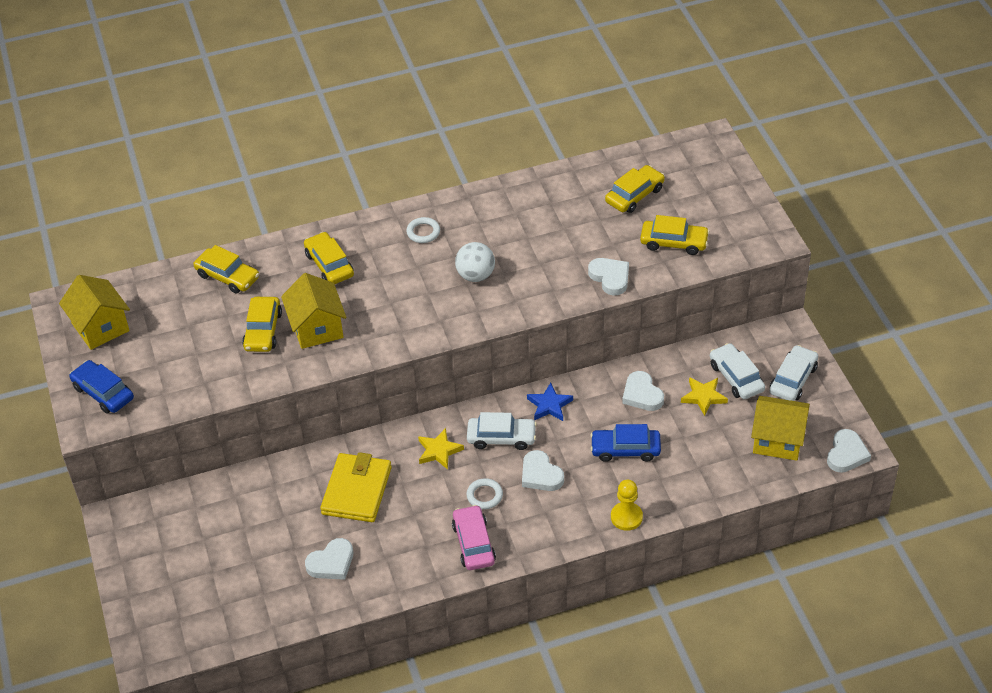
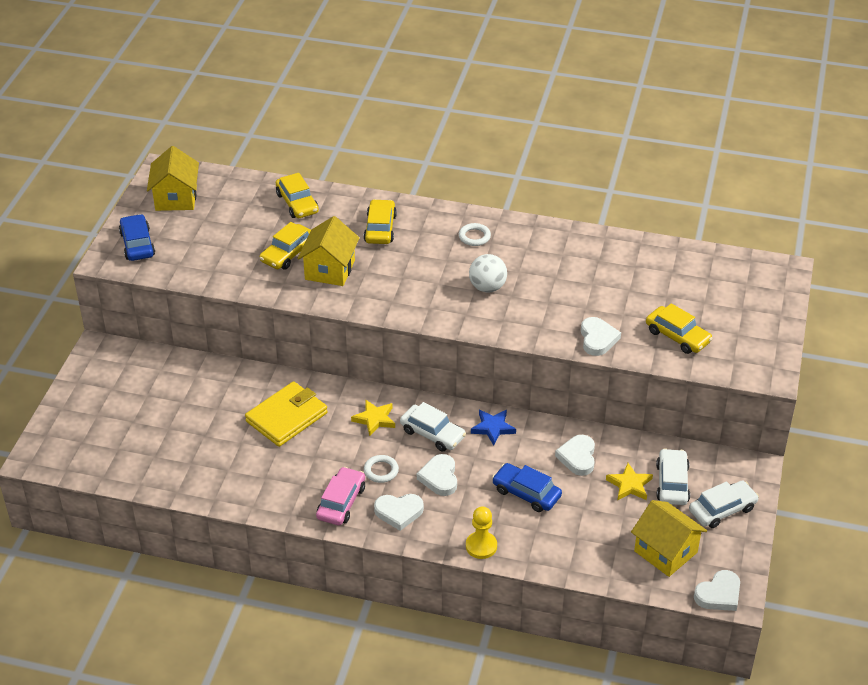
camera: 30 degrees right, 5 degrees down
white heart [305,538,353,580] -> white heart moved to [374,494,424,531]
yellow car [605,165,665,213] -> none

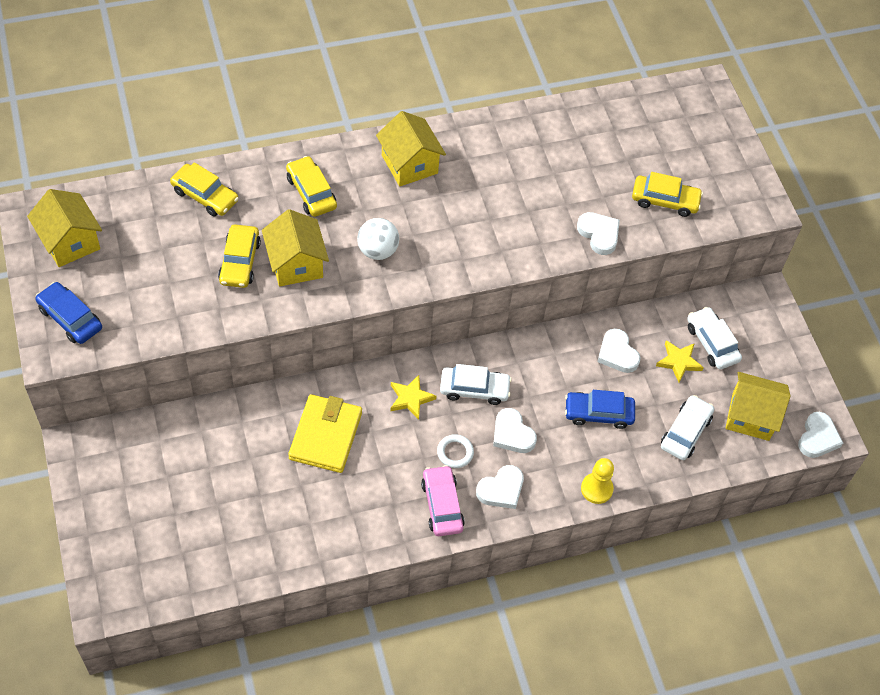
camera: 35 degrees left, 15 degrees up
white ring [459,223,491,246] -> yellow house [376,111,446,187]
white ball [469,254,507,293] -> white ball moved to [357,218,399,260]
blue star [471,410,516,446] -> none
white car [689,481,759,528] -> white car moved to [661,395,714,460]

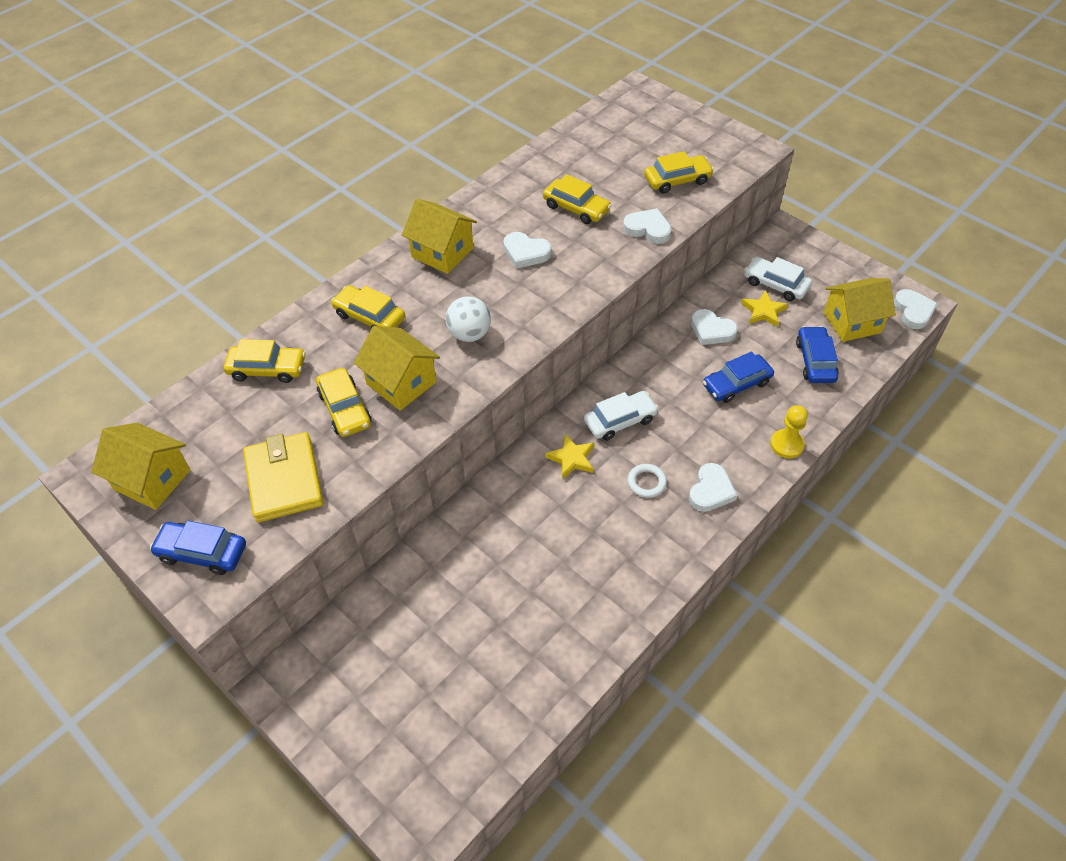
camera: 25 degrees left, 5 degrees down
yellow wallet [288,394,362,473] -> yellow wallet moved to [243,432,323,522]
pink car [421,465,465,536] -> none
white heart [493,408,537,453] -> white heart moved to [503,232,552,269]
white car [661,395,714,460] -> blue car [796,326,839,383]
none -> yellow car [543,174,612,224]

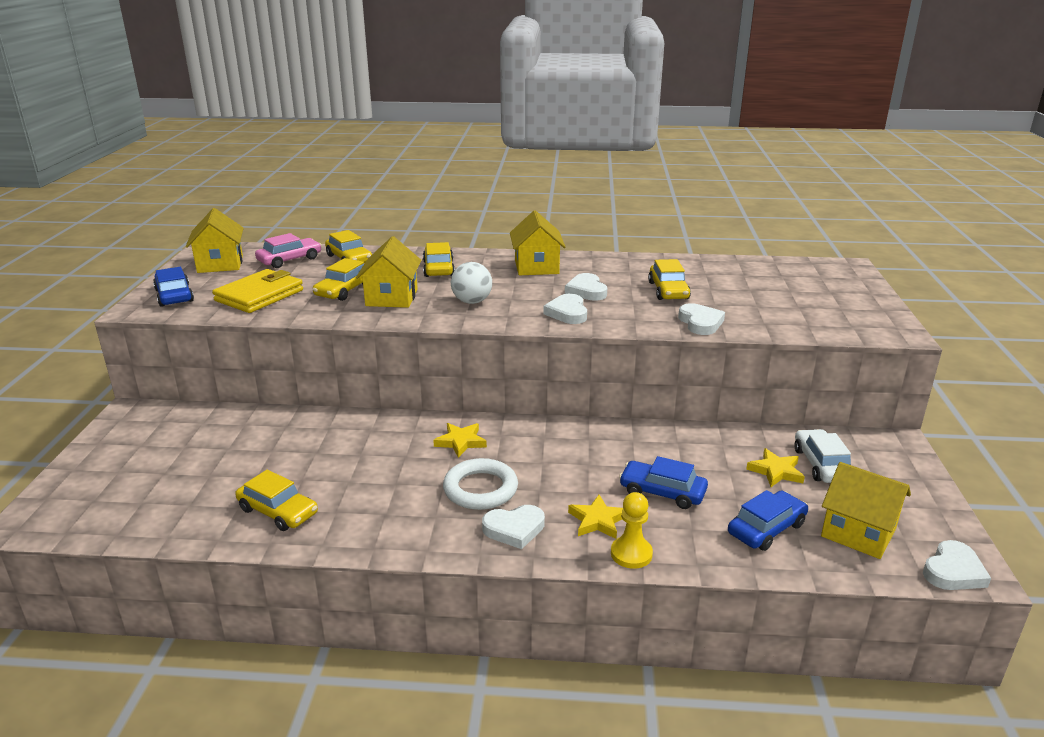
camera: 50 degrees right, 25 degrees down
white car [584,391,658,441] -> none
white ring [627,464,667,498] -> white ring [443,458,518,510], size x1.73
yellow car [644,151,714,193] -> yellow car moved to [235,470,318,531]
white heart [691,309,738,345] -> white heart moved to [543,294,587,324]
none -> pink car [255,233,322,268]
none -> yellow star [568,495,623,539]

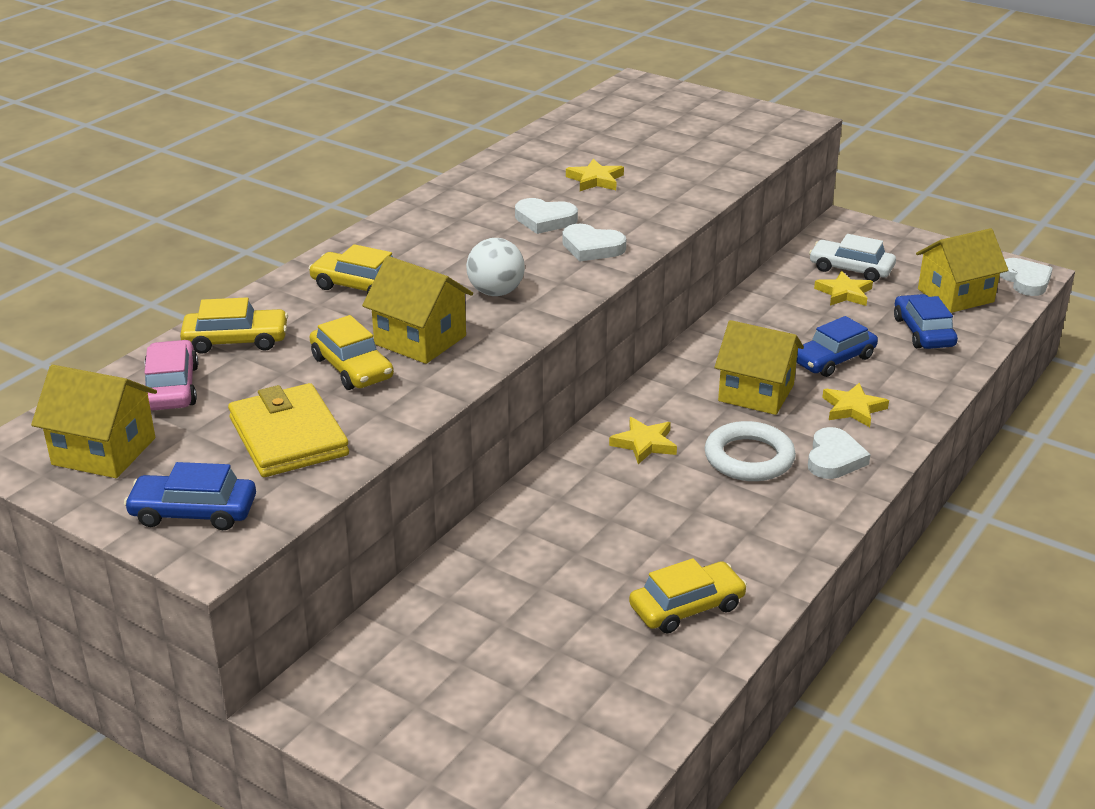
camera: 60 degrees left, 5 degrees up
yellow house [510,210,565,275] -> yellow house moved to [714,320,804,415]
yellow pawn [611,492,653,569] -> none
yellow car [648,259,691,300] -> yellow star [566,159,624,191]
white heart [678,303,725,335] -> none

